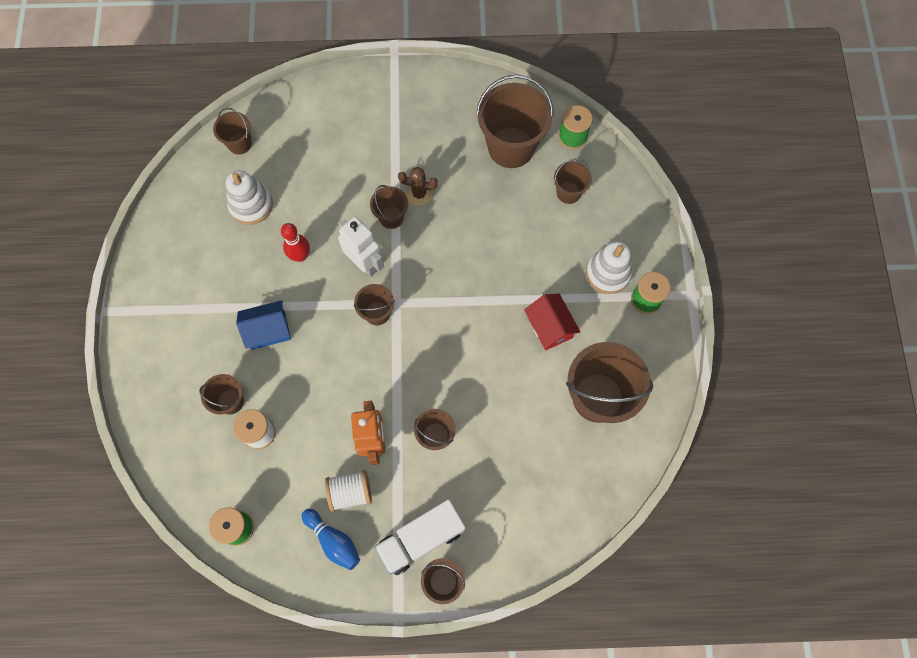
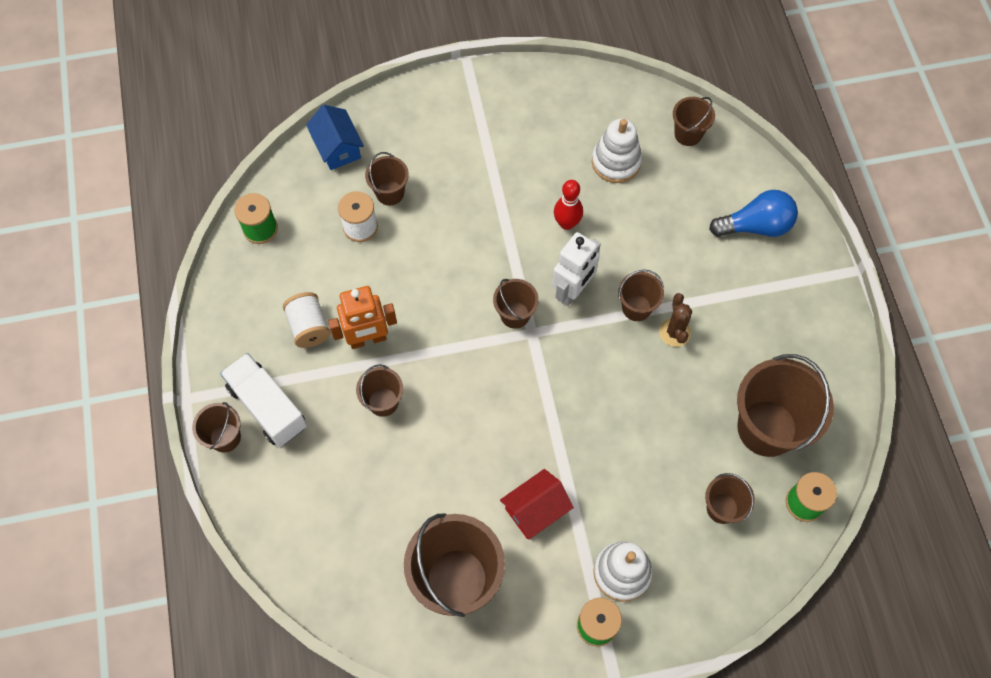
camera: 80 degrees right, 5 degrees down
blue house [236,300,291,350] -> blue house moved to [306,105,364,170]
blue bowling pin [302,509,360,570] -> none
none -> blue light bulb [709,190,798,237]

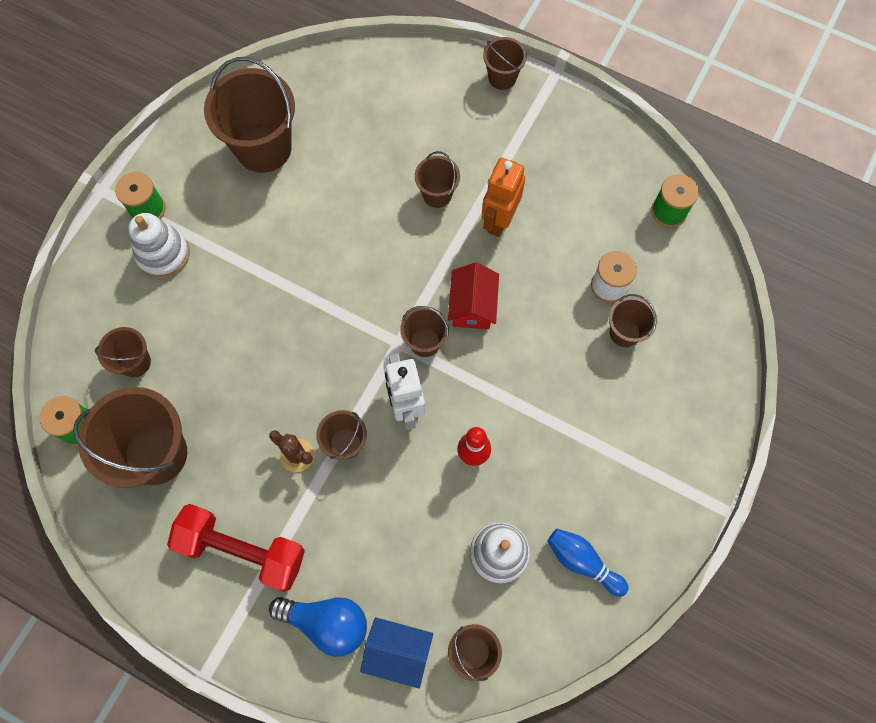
camera: 130 degrees right, 5 degrees up
white truck [220,353,307,447] -> none
white spool [283,292,331,348] -> none
blue house [306,105,364,170] -> blue house moved to [360,617,433,688]
red house [500,469,574,539] -> red house moved to [448,262,499,329]
blue light bulb [709,190,798,237] -> blue light bulb turned 105 degrees counterclockwise [269,597,367,657]
none -> red dumbbell [167,504,305,592]
none -> blue bowling pin [547,529,629,597]

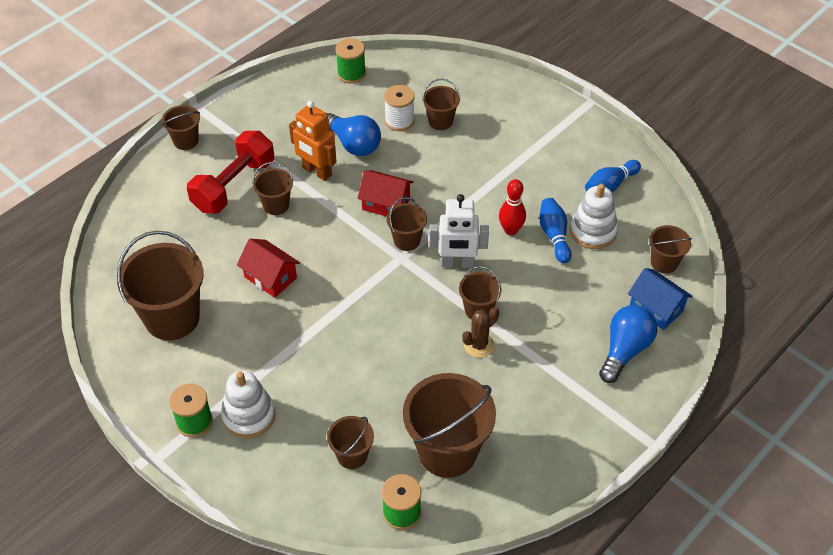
camera: 75 degrees left, 20 degrees down
red dumbbell [167,504,305,592] -> red dumbbell moved to [187,131,274,214]
blue house [360,617,433,688] -> blue house turned 75 degrees counterclockwise [628,268,693,330]
none -> red house [237,239,300,298]
none -> blue light bulb [327,113,381,156]
none -> blue bowling pin [539,198,572,264]

